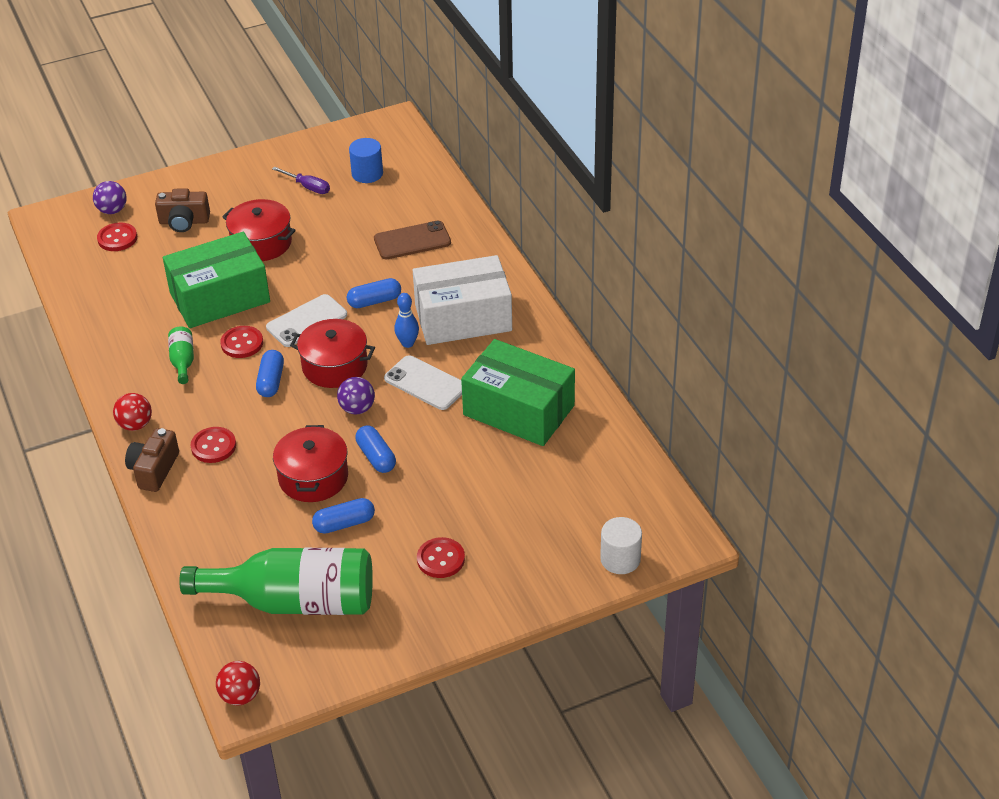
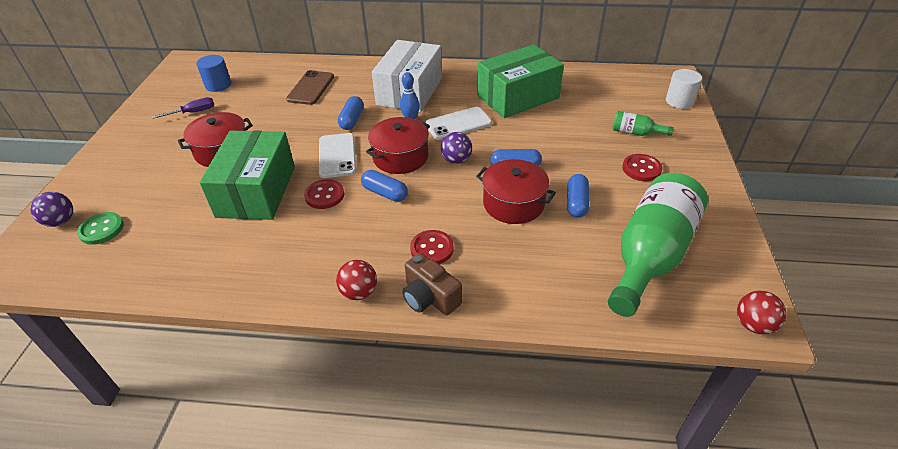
camera: 60 degrees left, 0 degrees up
red button [97,222,137,251] -> green button [77,212,124,245]
brown camera [155,188,210,232] -> none
green bottle [168,326,194,384] -> green bottle moved to [612,111,674,136]

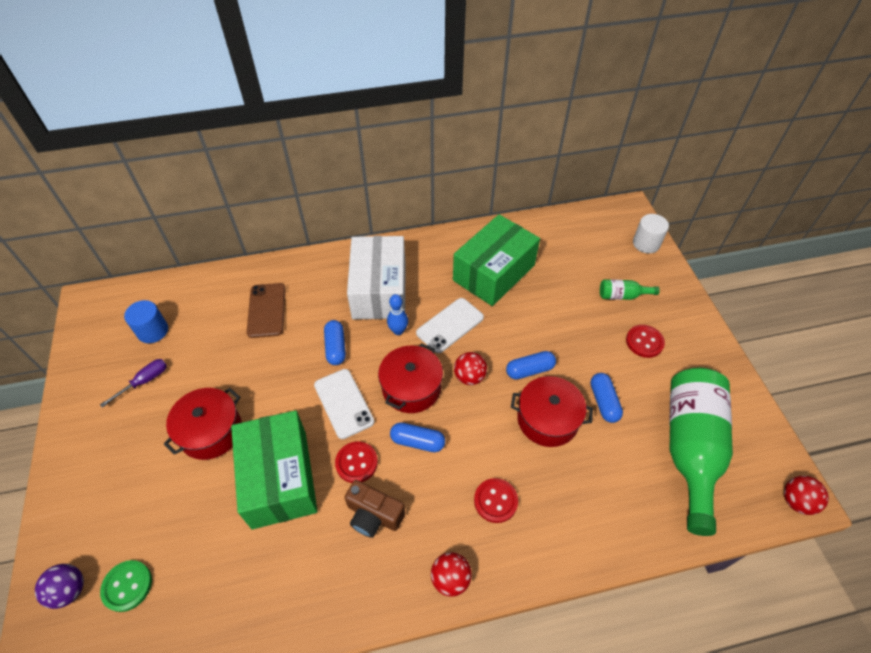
camera: 20 degrees left, 10 degrees up
brown camera [402,253,462,315] -> brown camera moved to [344,480,405,538]
purple ball [441,132,472,164] -> red ball [454,352,487,385]

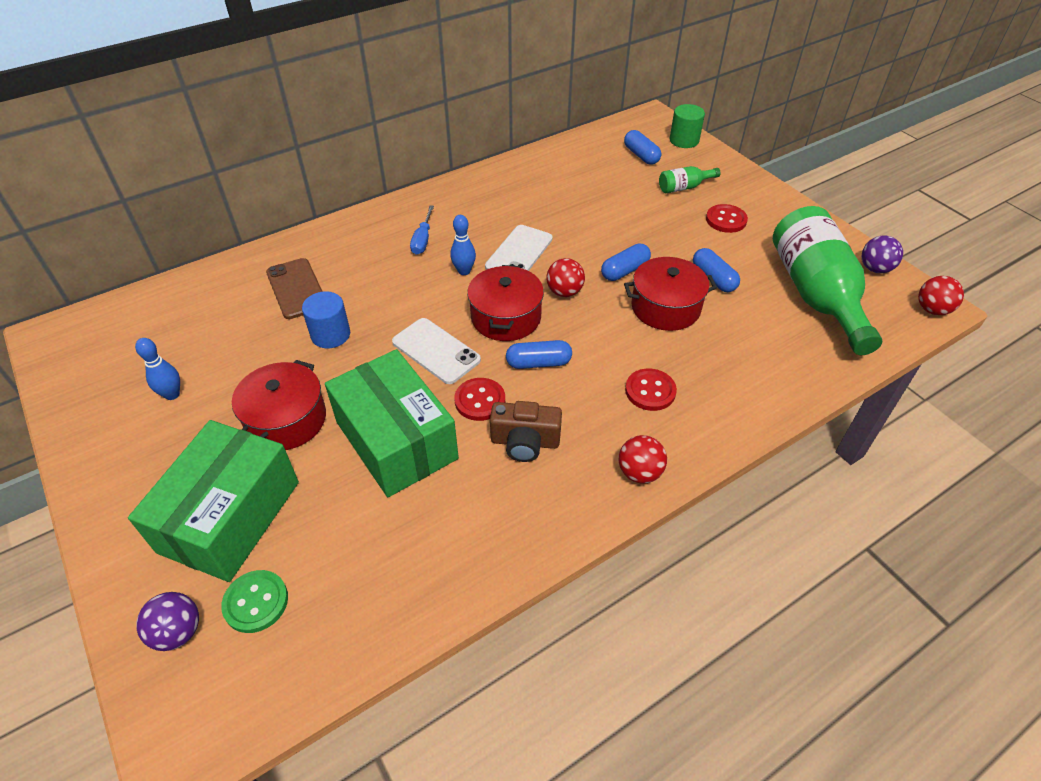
camera: 20 degrees left, 5 degrees down
purple screwdriver [100,359,167,408] -> blue bowling pin [135,338,180,400]
blue cylinder [124,300,168,343] -> blue cylinder moved to [302,291,350,348]
blue capsule [324,320,346,365] -> blue capsule moved to [624,130,661,165]
white box [347,236,406,319] -> blue screwdriver [410,205,434,255]
green box [453,214,540,306] -> green box moved to [128,420,299,582]
white cylinder [633,214,669,253] -> green cylinder [670,104,705,148]
none -> purple ball [862,236,903,273]

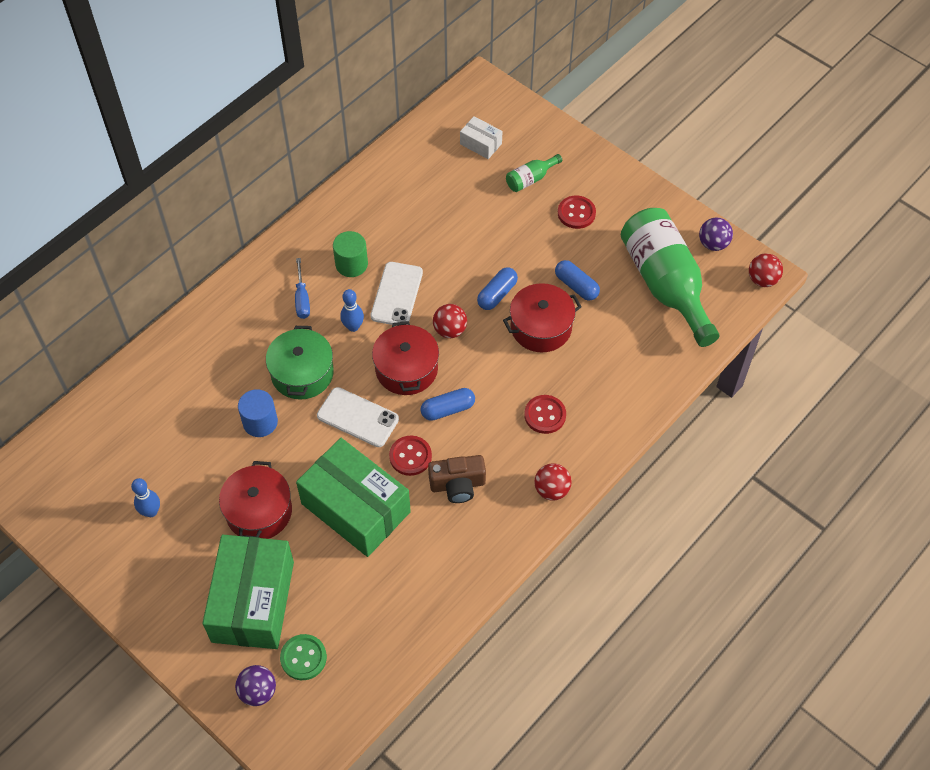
camera: 15 degrees left, 10 degrees up
brown phone [266,258,323,319] -> none
blue capsule [624,130,661,165] -> white box [460,116,502,159]
green cylinder [670,104,705,148] -> green cylinder moved to [333,231,368,277]
none -> green pot [266,326,334,400]

